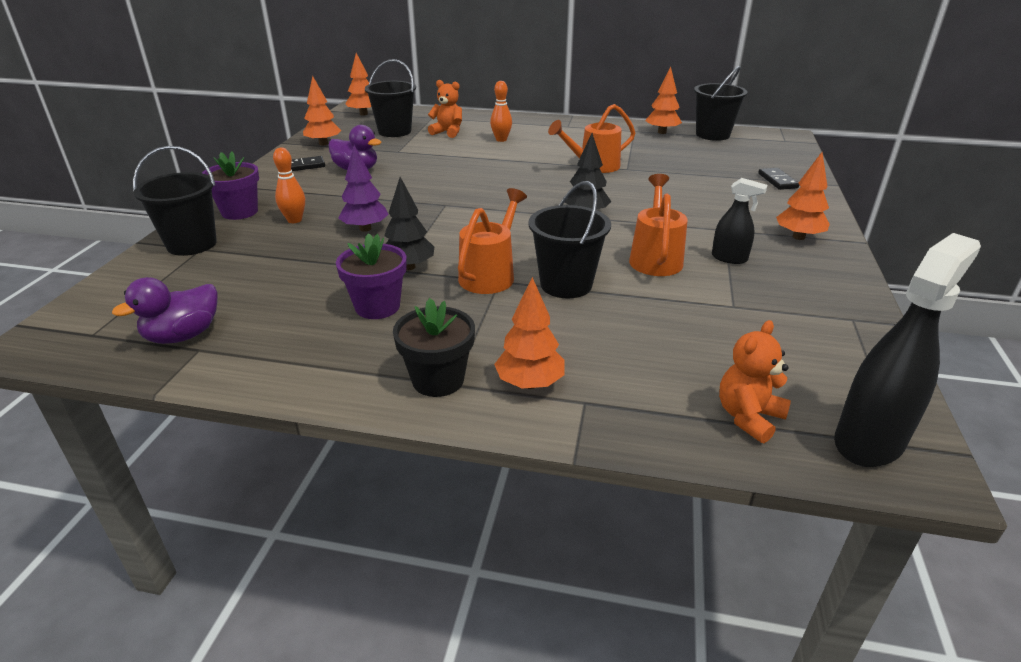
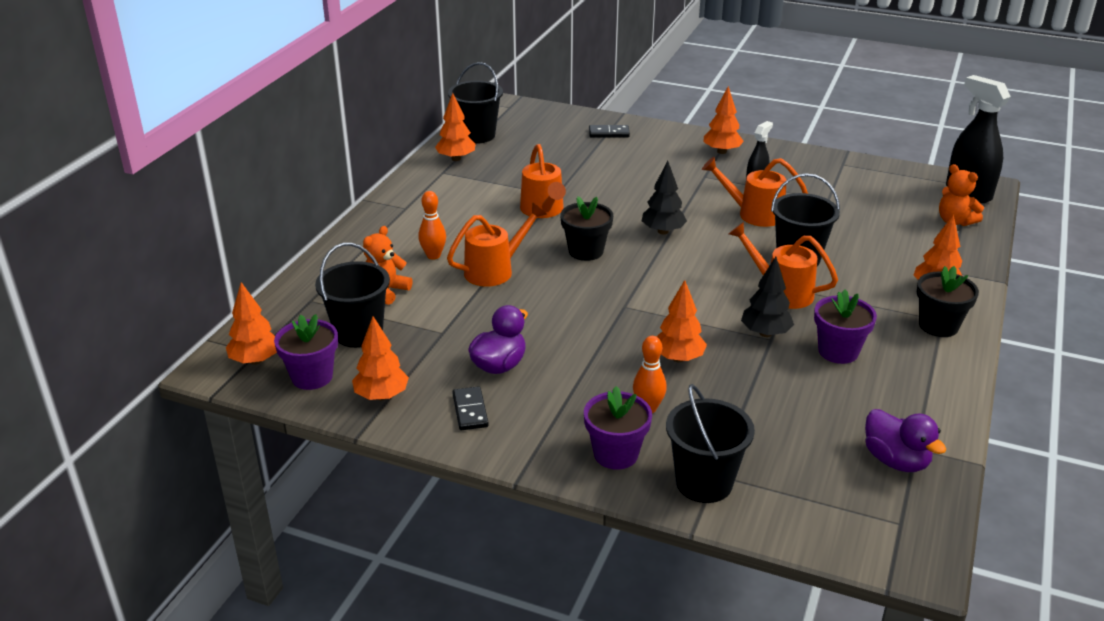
camera: 80 degrees left, 0 degrees up
purple tree [338,145,389,232] -> orange tree [656,280,707,362]
none -> purple flower pot [274,314,338,390]
none -> orange watering can [447,202,547,287]
none -> black flower pot [560,196,613,261]

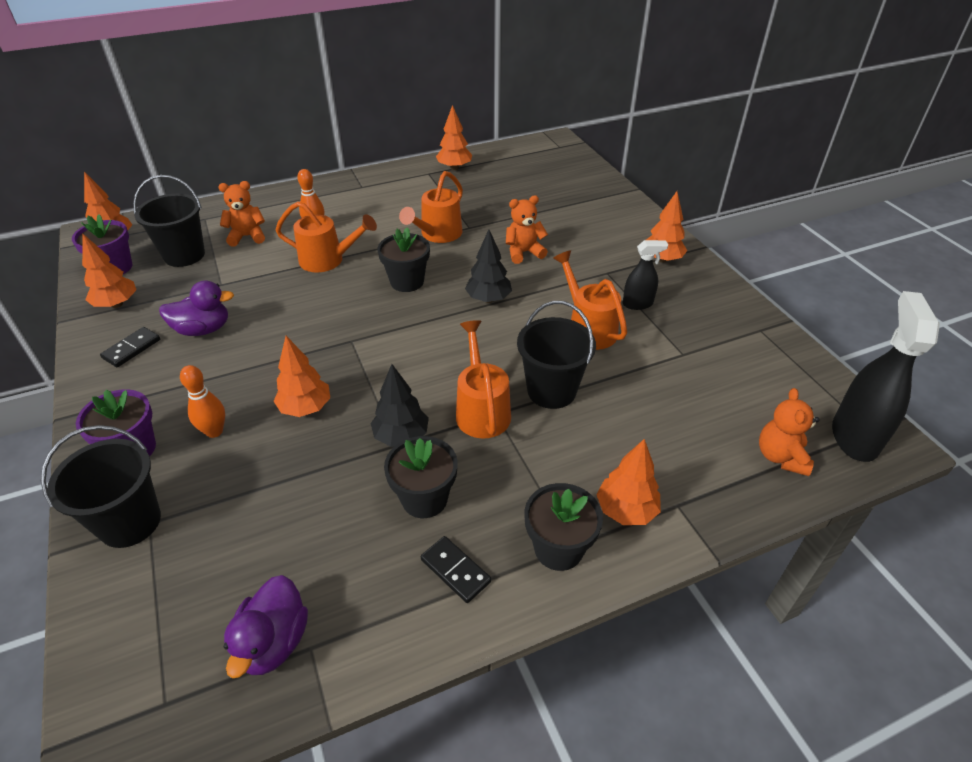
camera: 45 degrees right, 10 degrees up
black bucket [448,62,503,144] -> none
black domino [589,125,630,137] -> black domino moved to [421,536,491,603]
purple flower pot [814,289,877,364] -> black flower pot [384,436,458,518]
none -> orange teddy bear [506,195,548,264]

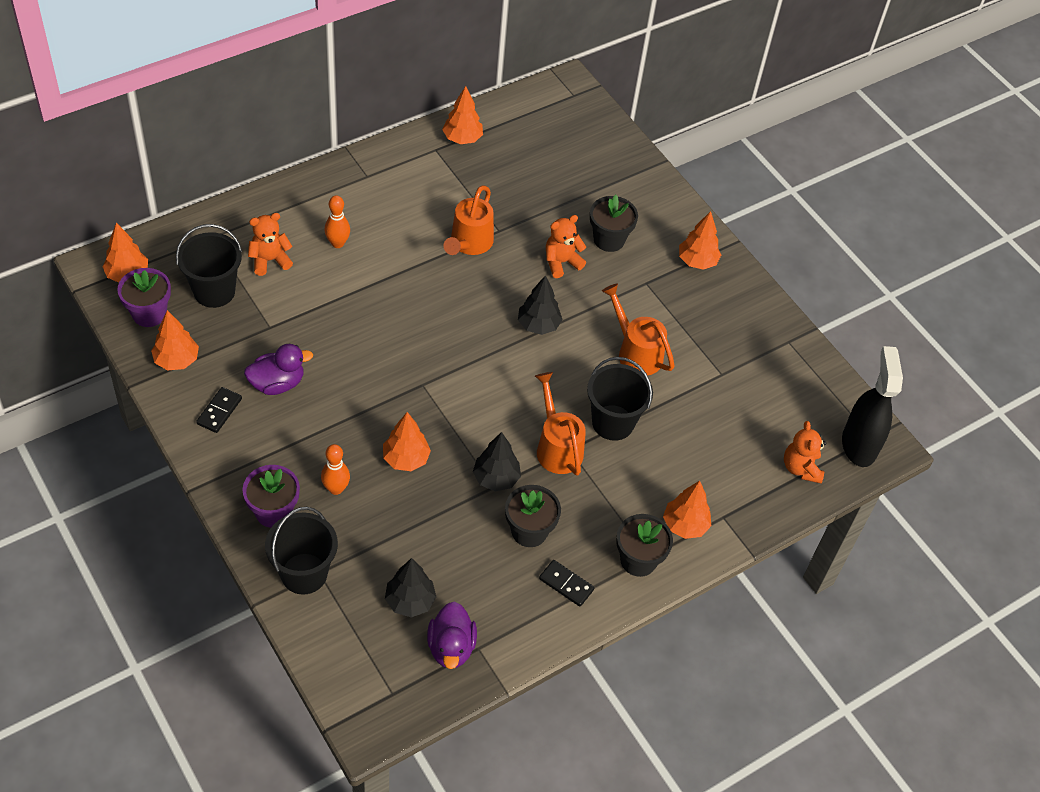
camera: 15 degrees left, 10 degrees up
orange watering can [276,202,377,272] -> none
black flower pot [377,227,430,292] -> black flower pot moved to [590,195,638,252]
black spray bottle [623,240,668,310] -> none
none -> black tree [385,558,436,618]

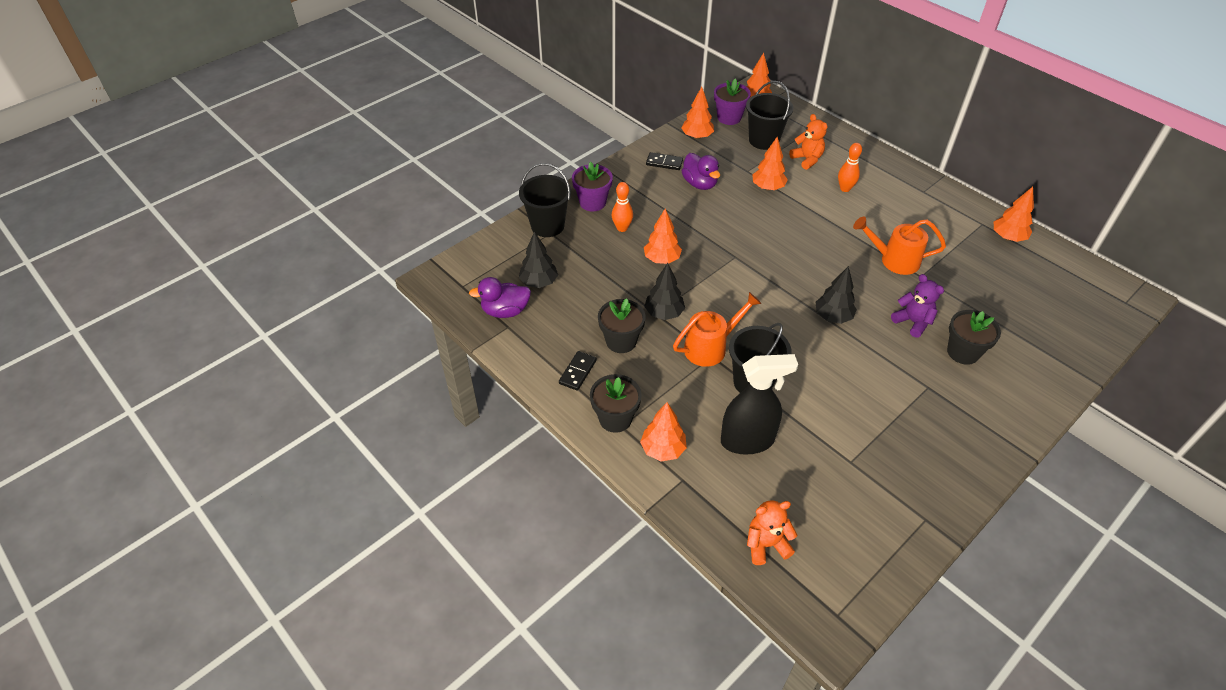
camera: 85 degrees right, 5 degrees down
orange teddy bear [546,215,586,278] -> purple teddy bear [891,274,944,338]
orange watering can [602,283,675,375] -> none
orange tree [679,211,721,270] -> orange tree moved to [752,137,788,191]
black spray bottle [842,346,903,467] -> black spray bottle moved to [721,354,798,455]

